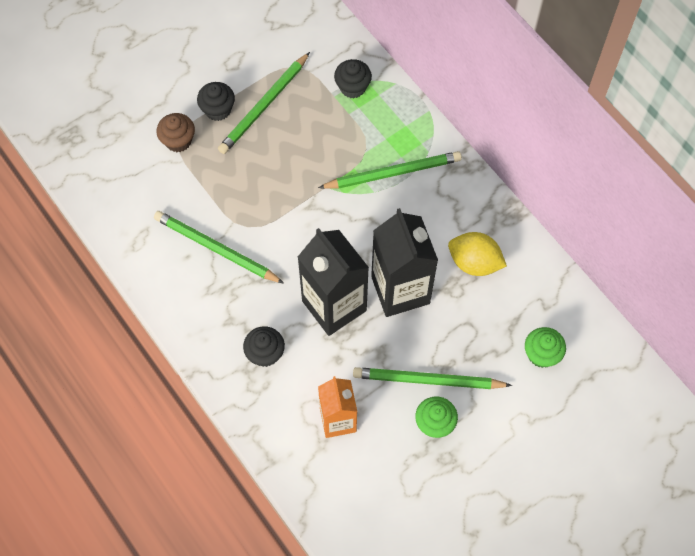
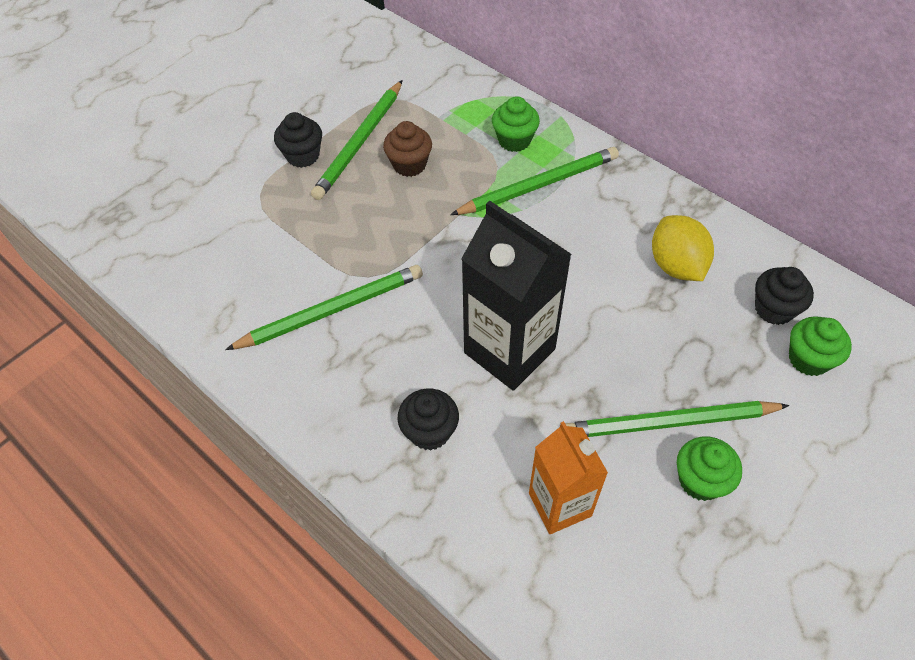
camera: 10 degrees left, 10 degrees down
green pencil [154,211,284,283] -> green pencil turned 135 degrees clockwise [225,265,423,350]
brown cupcake [156,113,195,152] -> brown cupcake moved to [383,121,432,177]
black cupcake [334,59,372,98] -> black cupcake moved to [755,267,814,325]
black carton [371,208,438,317] -> none
yellow lemon [448,232,507,276] -> yellow lemon turned 60 degrees clockwise [652,215,714,281]
none -> green cupcake [492,96,540,152]

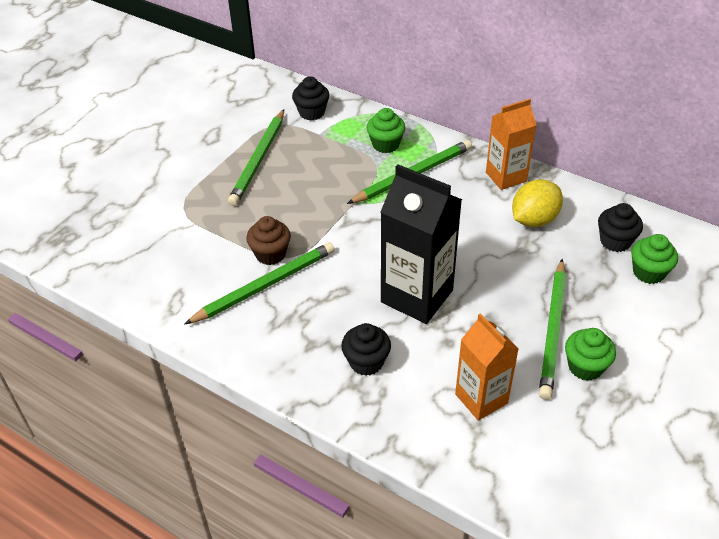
camera: 10 degrees left, 10 degrees down
black cupcake [274,112,322,168] -> black cupcake moved to [292,76,329,121]
brown cupcake [383,121,432,177] -> brown cupcake moved to [246,216,291,265]
green pencil [565,401,789,437] -> green pencil turned 60 degrees counterclockwise [539,259,566,400]
yellow lemon [652,215,714,281] -> yellow lemon turned 75 degrees clockwise [512,179,563,227]
none -> orange carton [486,99,536,190]

